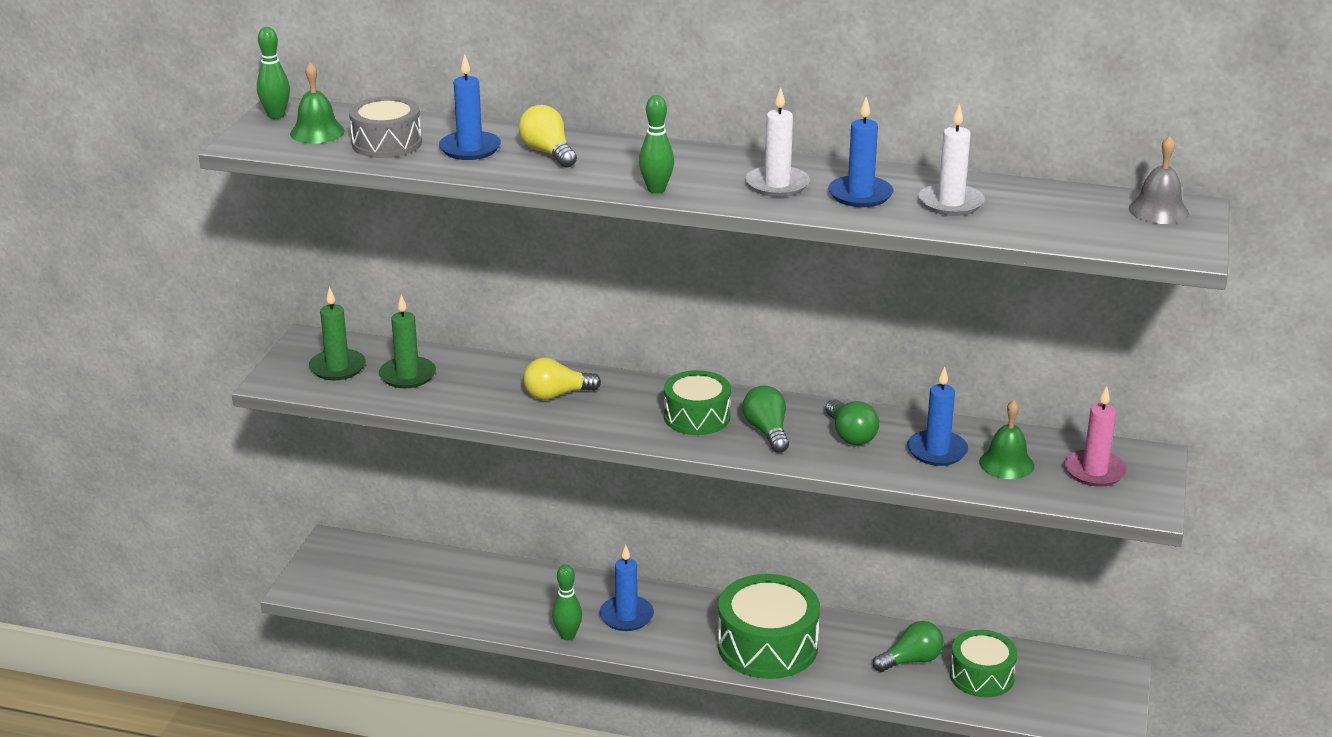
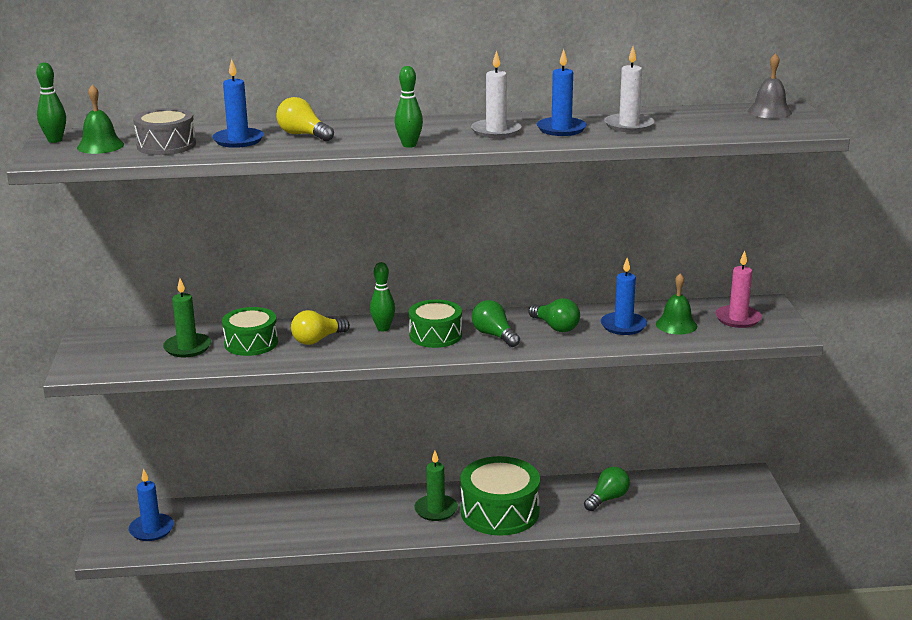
camera: 20 degrees left, 5 degrees down
green candle [309,287,366,380] -> green candle moved to [414,451,458,521]
green bowling pin [552,565,582,640] -> green bowling pin moved to [370,262,395,331]
blue candle [600,545,654,631] -> blue candle moved to [129,469,174,541]
green drum [950,630,1018,697] -> green drum moved to [222,307,278,356]

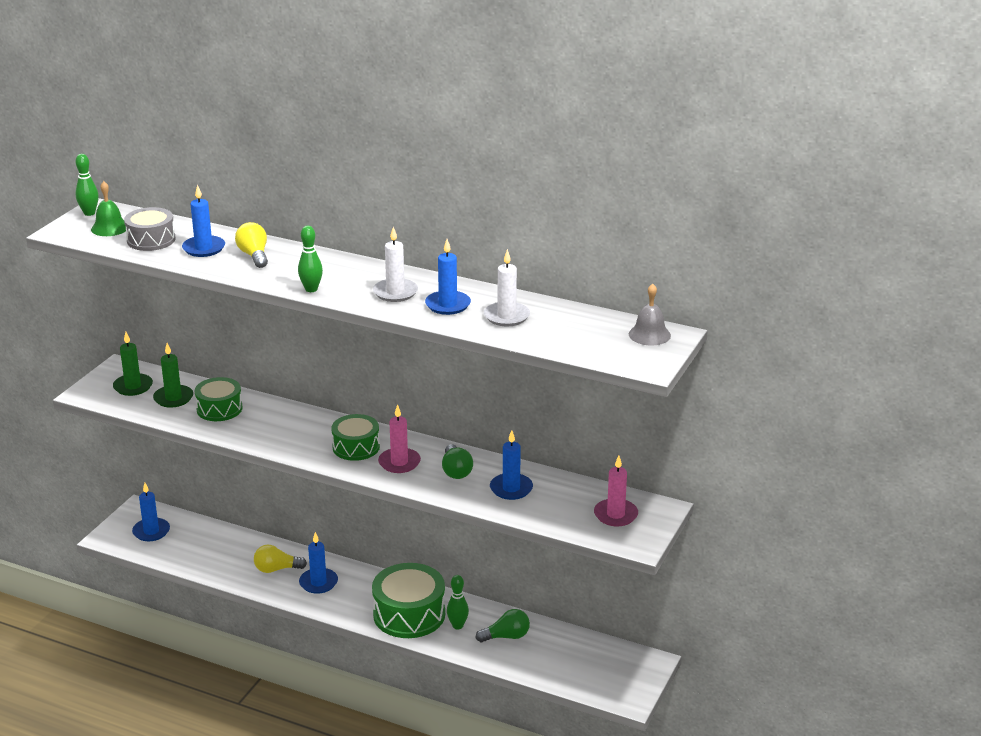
camera: 30 degrees right, 5 degrees up
yellow light bulb [291,310,350,345] -> yellow light bulb moved to [254,545,307,573]
green bowling pin [370,262,395,331] -> green bowling pin moved to [447,575,469,630]
green candle [414,451,458,521] -> green candle moved to [113,332,153,396]
green light bulb [472,300,520,347] -> pink candle [378,404,421,473]
green bell [656,273,697,334] -> none
none -> blue candle [299,532,338,594]

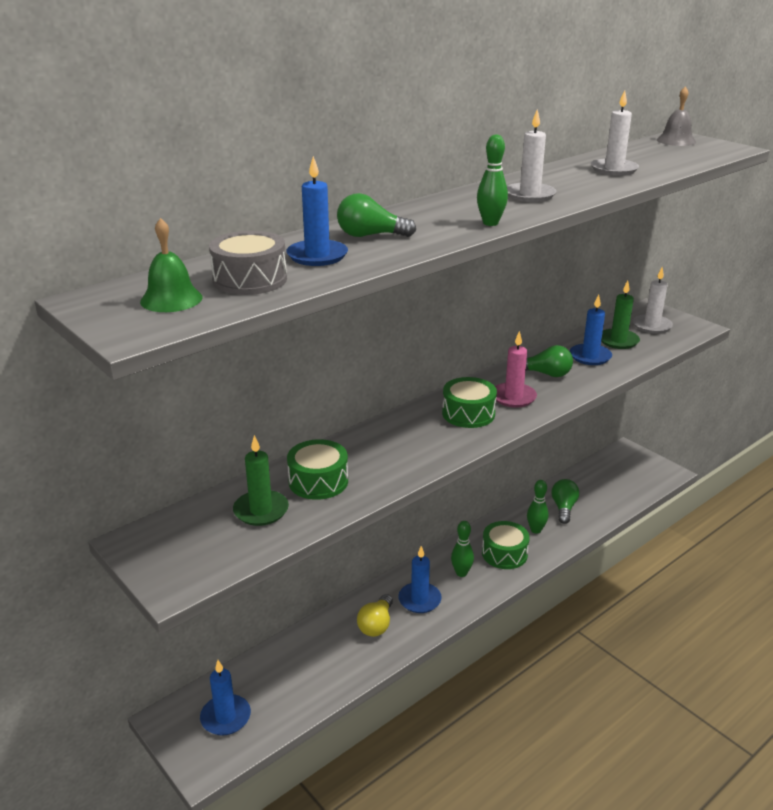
camera: 65 degrees left, 0 degrees up
green bowling pin [75,154,99,216] -> green bowling pin moved to [451,521,474,577]
green candle [113,332,153,396] -> green candle moved to [601,280,640,349]
yellow light bulb [235,222,268,268] -> green light bulb [337,193,416,237]
green drum [372,563,445,638] -> green drum [482,521,530,569], size x0.63
blue candle [425,239,471,315] -> none
pink candle [594,455,638,526] -> white candle [633,267,673,334]

